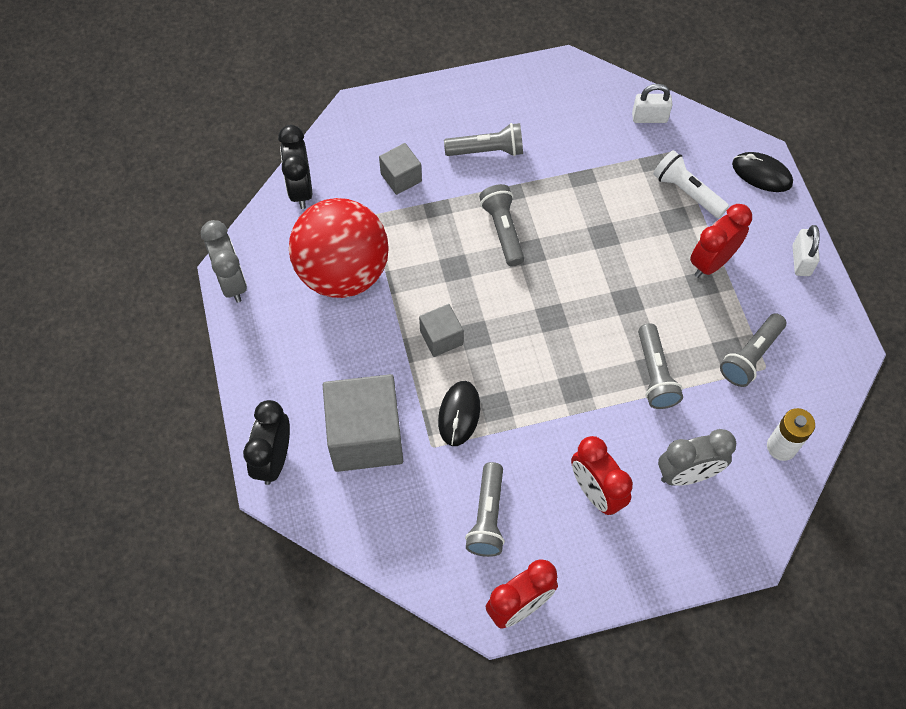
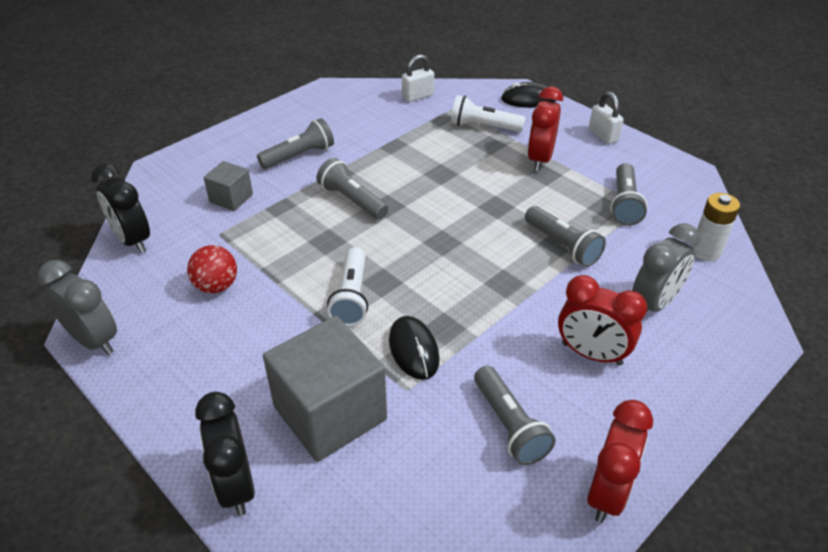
camera: 30 degrees left, 20 degrees down
red ball [289,198,389,298] -> red ball [187,245,237,293], size x0.44
grey cube [419,304,463,357] -> white flashlight [327,247,368,327]

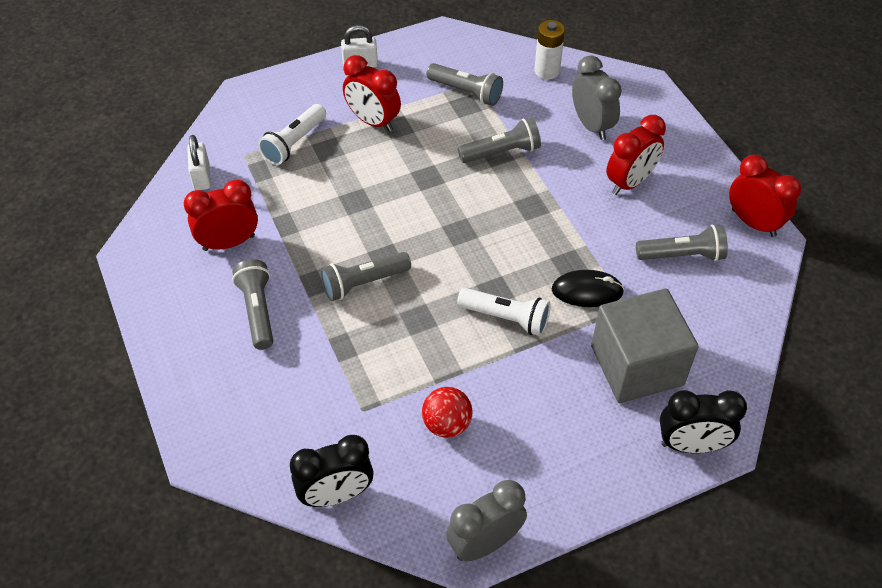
camera: 70 degrees left, 10 degrees up
grey cube [204,161,253,211] -> none
black mouse [501,82,556,108] -> none
none -> red clock [184,179,258,251]

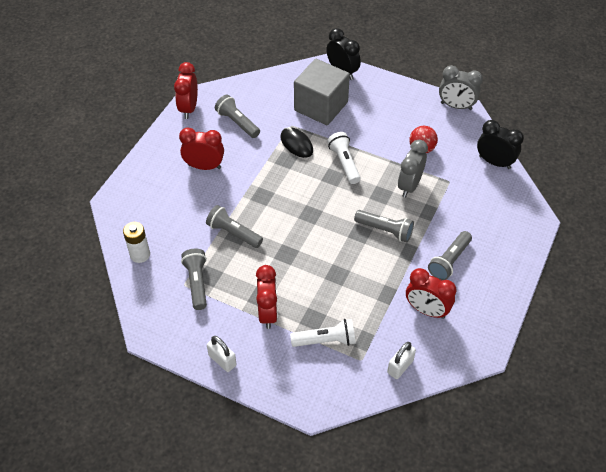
camera: 130 degrees left, 0 degrees up
grey clock [572,55,622,140] -> grey clock moved to [398,140,428,198]

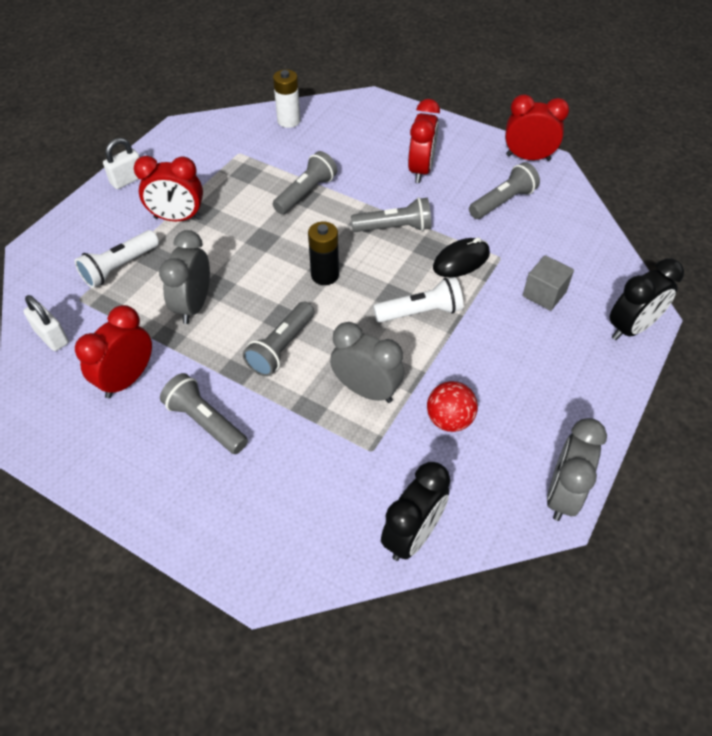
camera: 95 degrees right, 0 degrees up
grey flashlight [181,249,207,310] -> grey flashlight moved to [351,197,431,232]
white flashlight [290,319,355,347] -> white flashlight turned 45 degrees clockwise [75,230,159,288]
grey cube [294,59,350,126] -> grey cube [523,255,574,311], size x0.50
none -> grey clock [159,230,210,324]
none -> black battery [308,222,339,285]

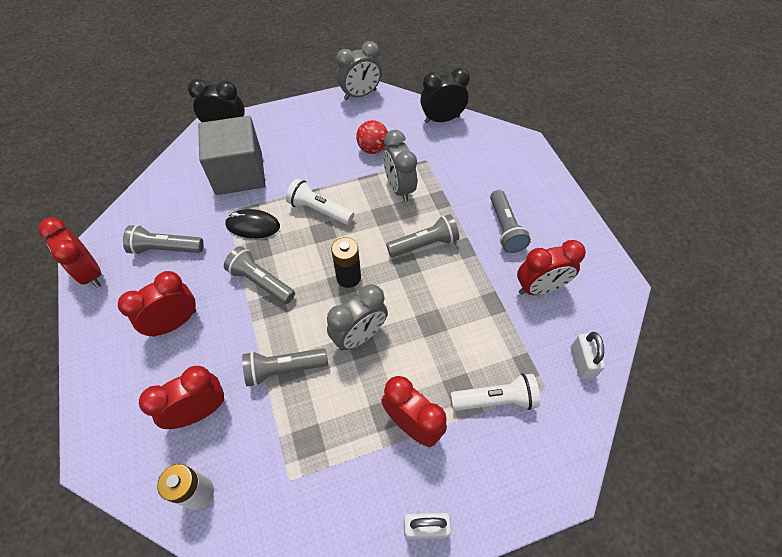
camera: 140 degrees left, 5 degrees up
grey clock [159,230,210,324] -> grey clock moved to [327,284,388,350]
grey cube [523,255,574,311] -> grey cube [198,116,265,195], size x1.99
none -> red clock [139,366,224,429]

